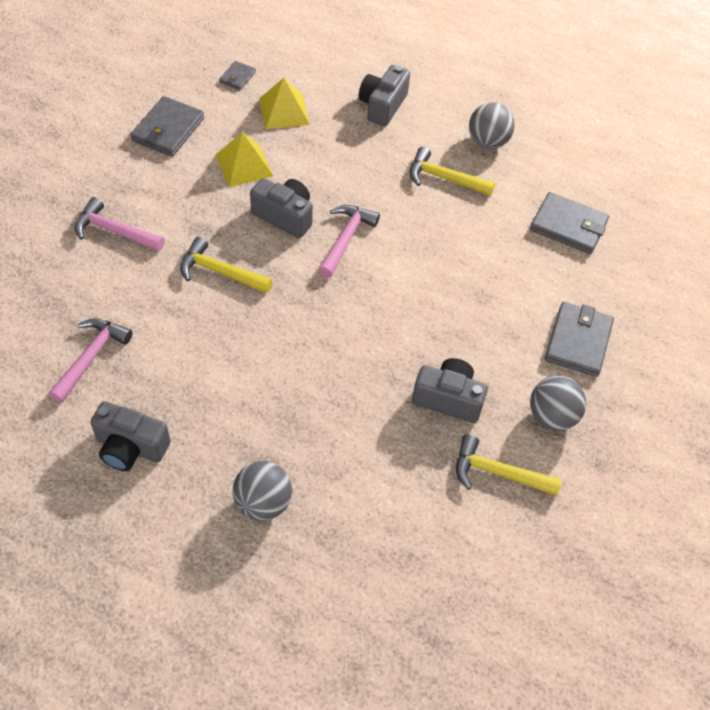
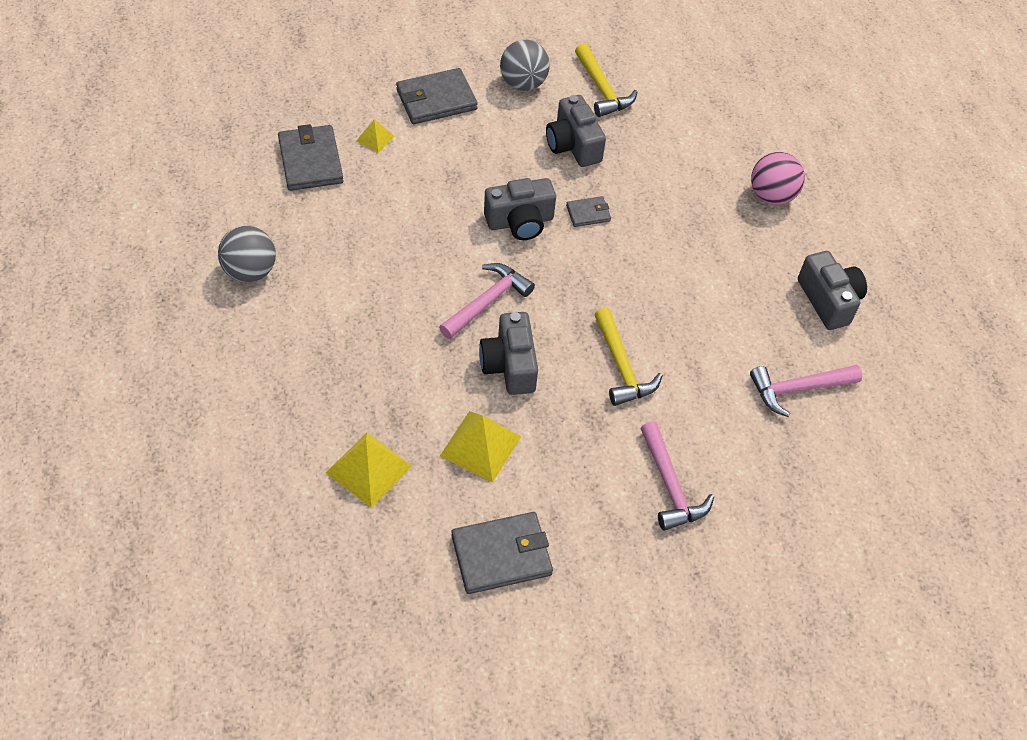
camera: 130 degrees left, 0 degrees up
grey wallet [219,61,256,90] -> grey wallet moved to [566,196,611,227]
grey ball [233,461,292,521] -> pink ball [751,152,805,205]
pink hammer [318,205,380,278] -> pink hammer turned 150 degrees clockwise [439,263,535,339]
grey camera [359,65,410,126] -> grey camera moved to [484,178,556,240]
yellow hammer [409,147,496,196] -> none
none -> yellow pyramid [356,119,395,153]

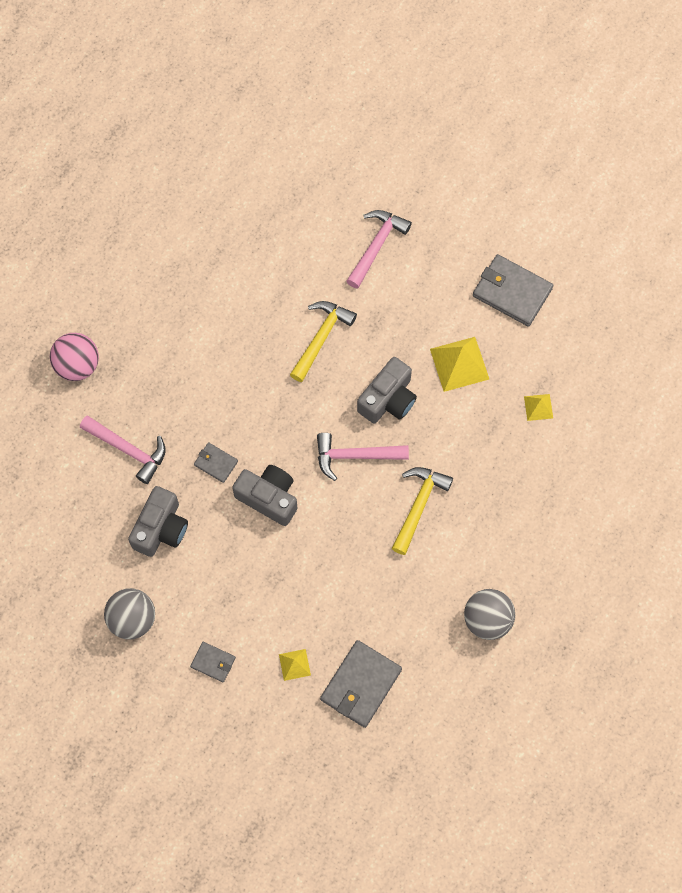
camera: 130 degrees left, 15 degrees up
yellow pyramid [326,432,412,508] -> yellow pyramid [524,394,553,421], size x0.54
grey wallet [396,68,478,124] -> grey wallet [190,642,236,682], size x0.53
yellow hammer [575,43,638,117] -> yellow hammer moved to [392,467,453,555]
pink hammer [750,365,862,417] -> pink hammer moved to [80,416,166,484]
grey camera [798,251,867,330] -> none

